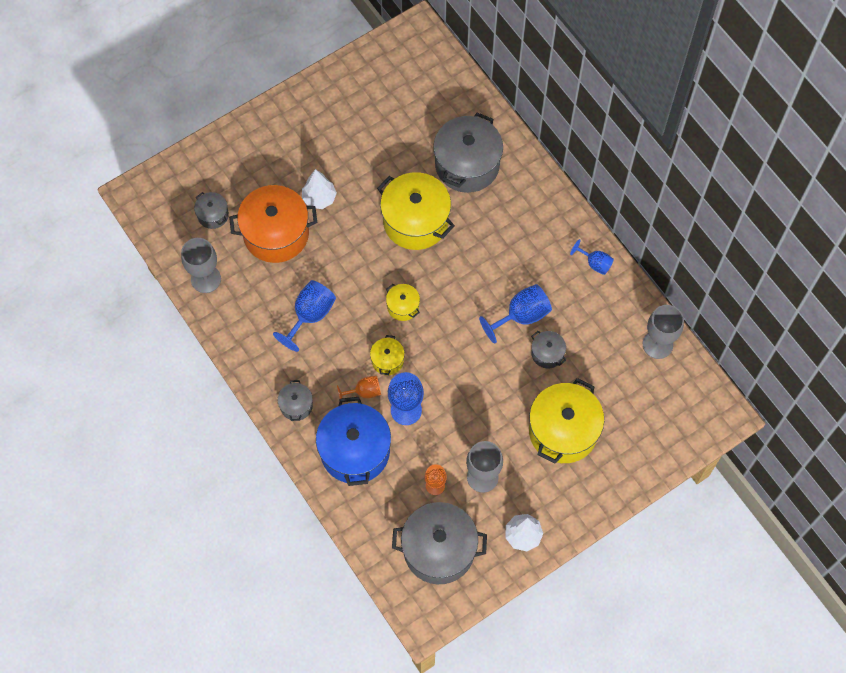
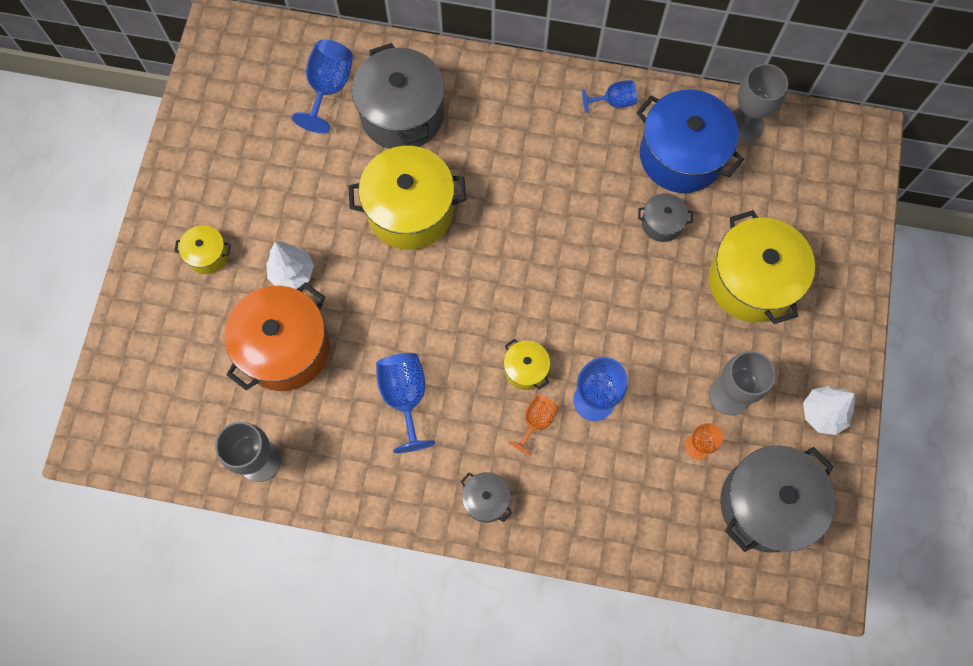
camera: 45 degrees left, 5 degrees up
grey pot [194,192,229,229] -> none
blue pot [316,397,391,486] -> blue pot moved to [636,90,744,193]
yellow pot [386,284,420,321] -> yellow pot moved to [174,225,231,274]
blue goblet [479,284,552,344] -> blue goblet moved to [292,40,353,133]

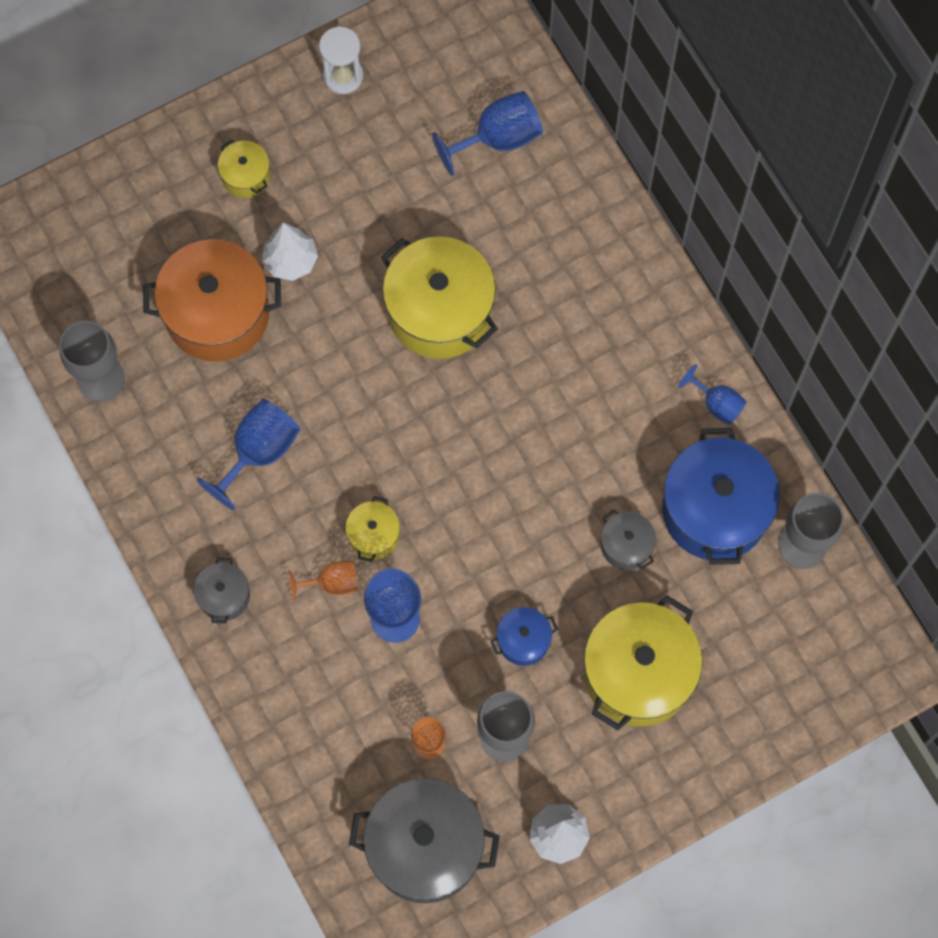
camera: 50 degrees right, 0 degrees up
grey pot [352,43,445,149] -> none
none -> white hourglass [319,26,363,94]
none -> blue pot [490,607,558,666]

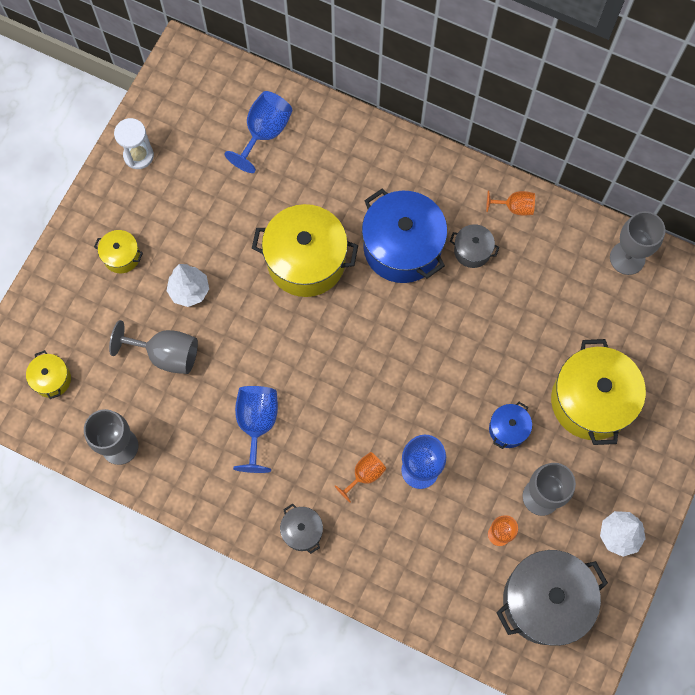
camera: 35 degrees left, 0 degrees up
orange pot [143,239,281,362] -> grey goblet [109,320,198,374]
yellow pot [345,496,400,562] -> yellow pot moved to [26,350,71,399]
grey pot [601,510,656,570] -> grey pot moved to [450,224,499,268]
blue pot [662,428,780,565] -> blue pot moved to [362,189,447,283]
blue goblet [679,364,747,425] -> orange goblet [486,191,535,216]

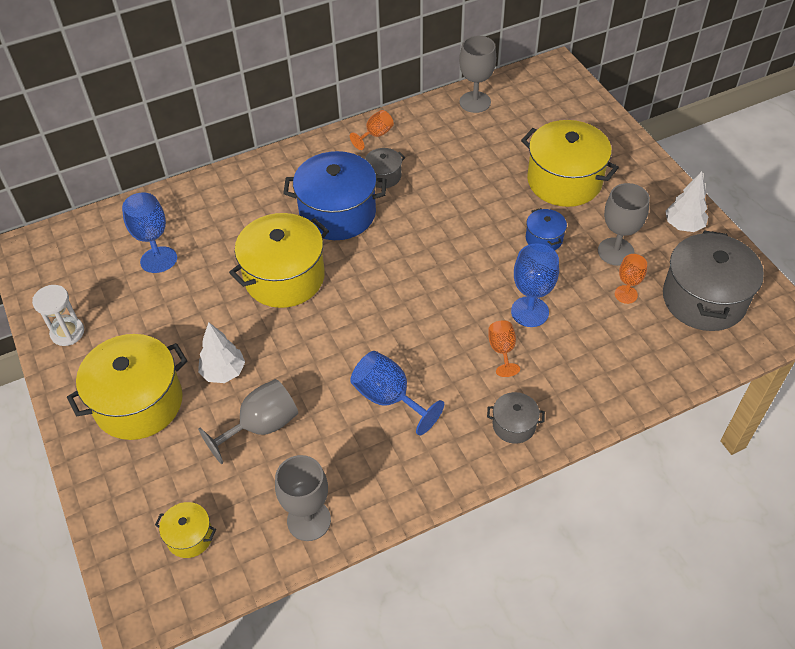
camera: 50 degrees left, 20 degrees down
yellow pot [94,230,143,273] -> yellow pot [67,334,187,440], size x2.10

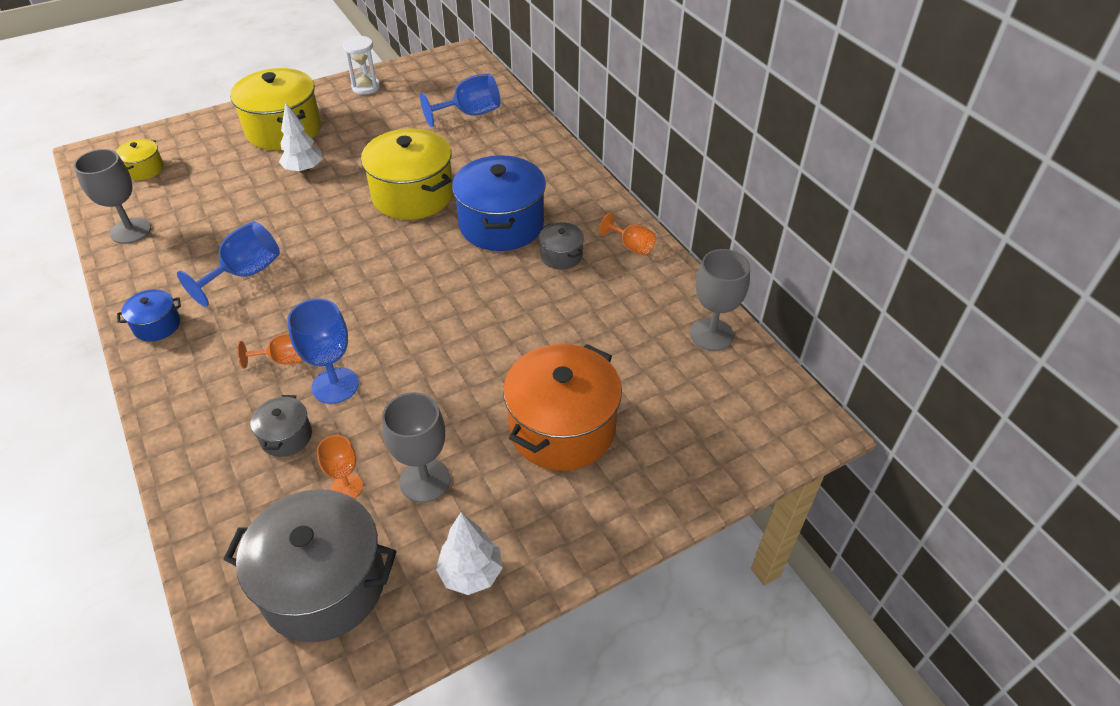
camera: 85 degrees right, 5 degrees down
grey goblet [198,379,298,464] -> none
grey pot [487,392,545,444] -> grey pot moved to [251,395,312,457]
yellow pot [521,120,619,207] -> orange pot [503,344,622,471]
blue pot [526,208,567,250] -> blue pot moved to [117,289,181,341]

